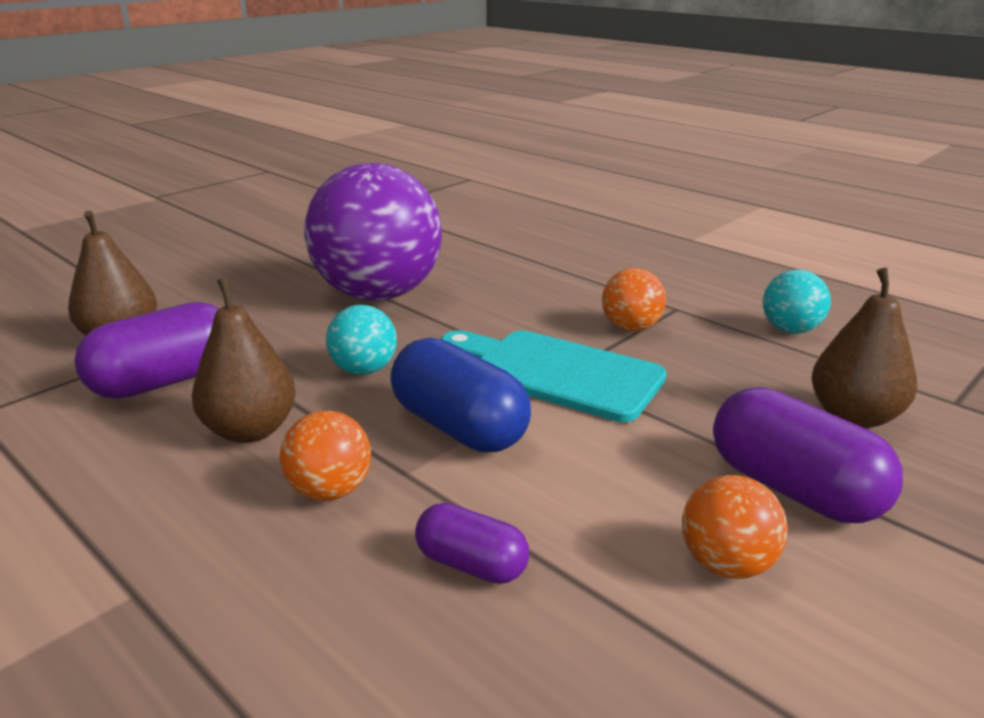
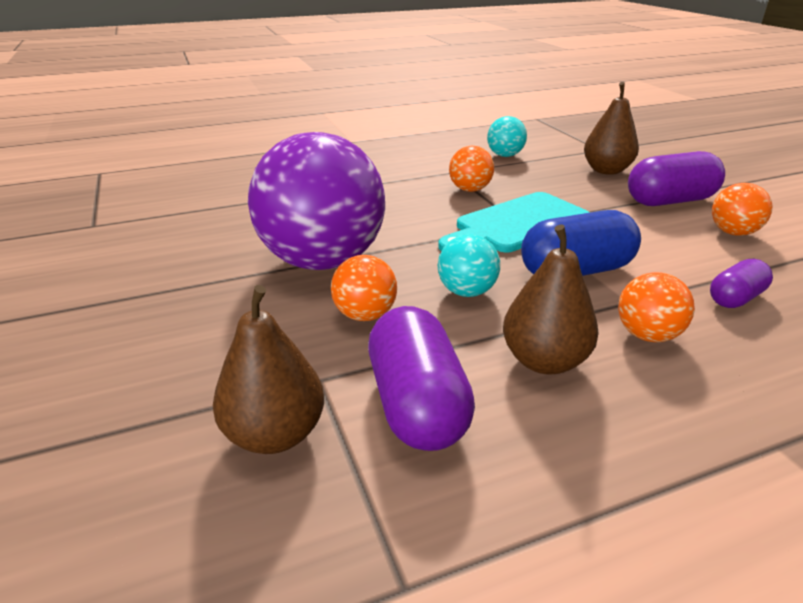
camera: 65 degrees left, 5 degrees up
none -> orange ball [331,255,397,321]

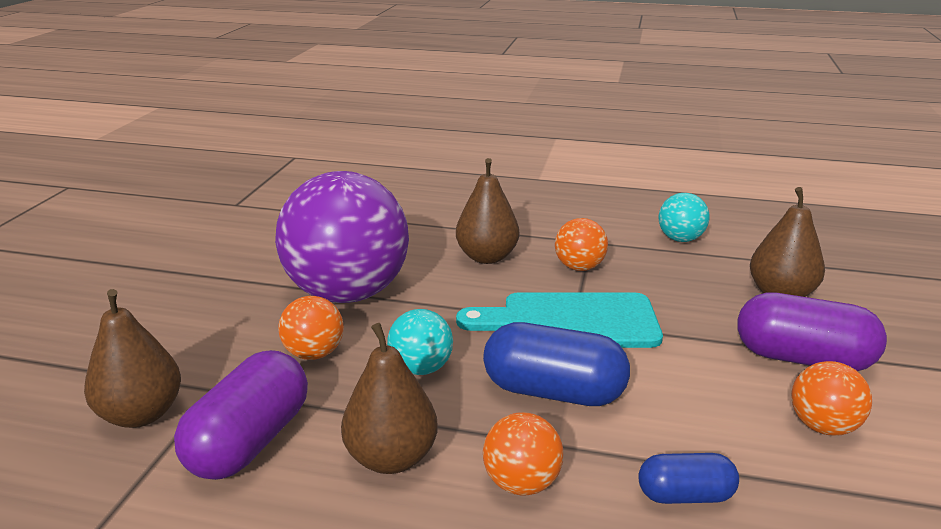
camera: 35 degrees right, 5 degrees down
purple capsule [710,259,773,308] -> blue capsule [638,453,739,504]
none -> brown pear [456,158,519,264]

